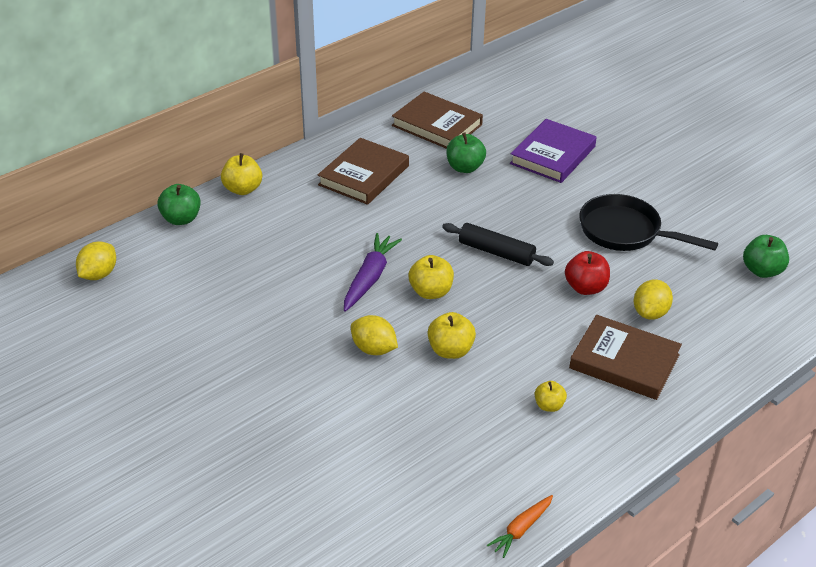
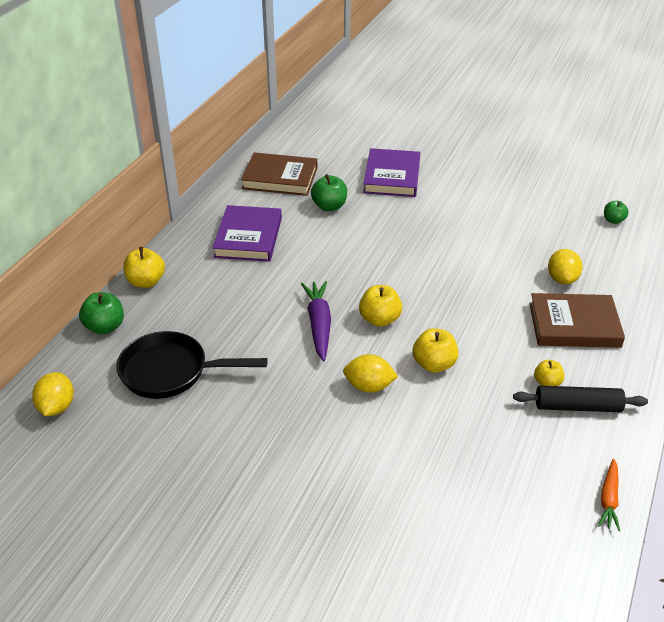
camera: 25 degrees left, 0 degrees up
brown book [318,138,409,205] -> purple book [212,205,282,262]
black rolling pin [442,223,554,266] -> black rolling pin moved to [513,386,648,412]
red apple [565,251,610,295] -> none
black pan [579,194,718,251] -> black pan moved to [117,331,268,399]
green apple [743,235,789,278] -> green apple [604,201,629,224], size x0.64

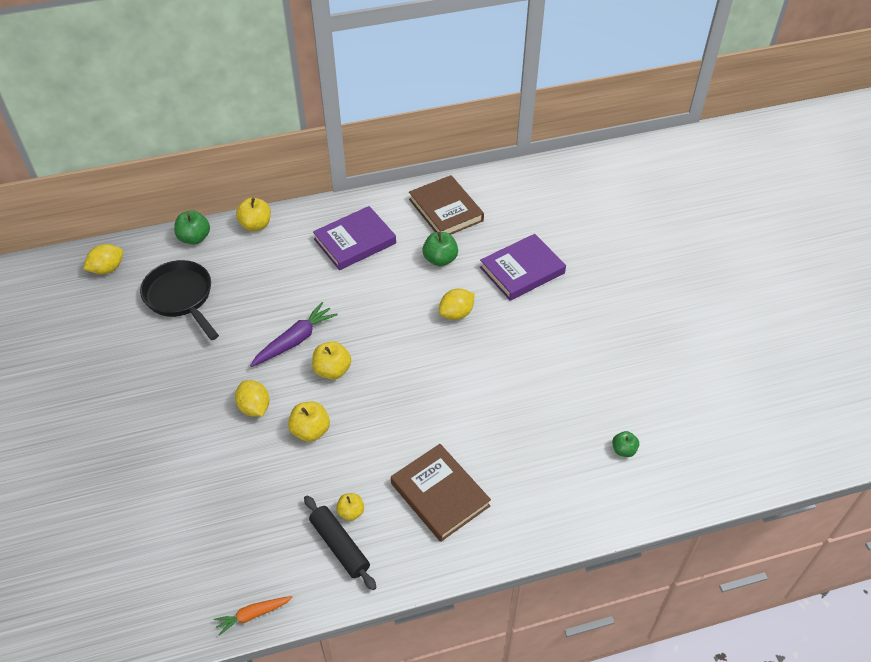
camera: 50 degrees right, 10 degrees up
yellow lemon [548,249,583,285] -> yellow lemon moved to [439,289,475,320]

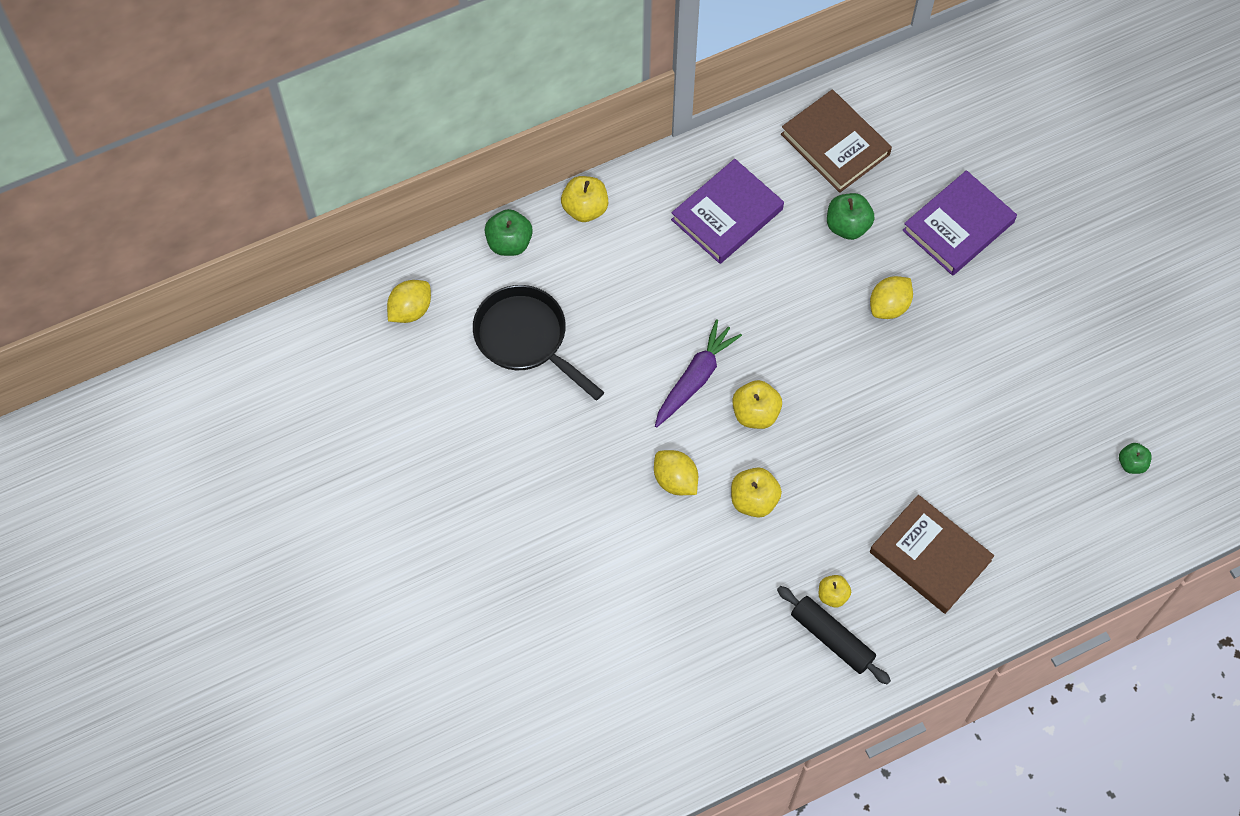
camera: 10 degrees left, 15 degrees up
orange carrot [214,596,293,636] -> none

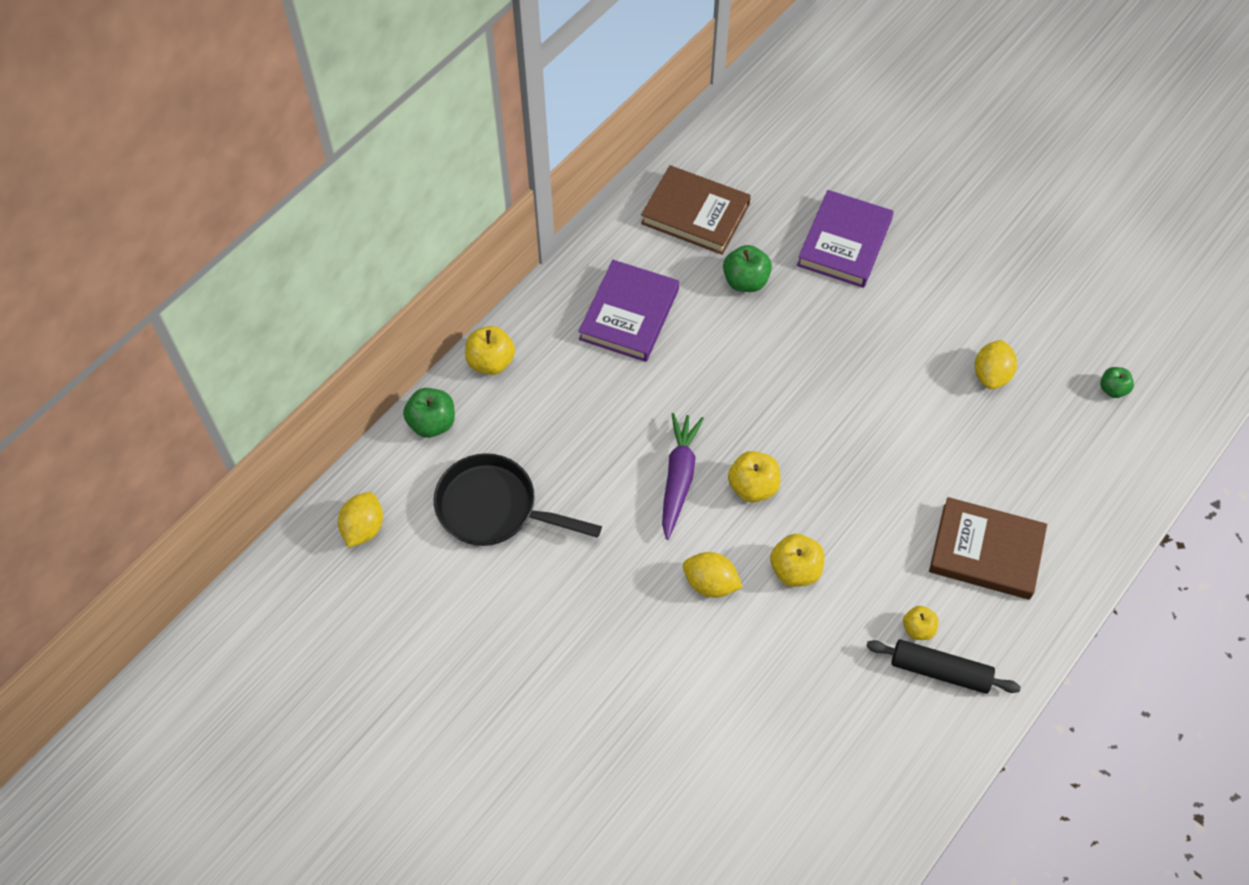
camera: 25 degrees left, 5 degrees down
yellow lemon [870,276,913,319] -> yellow lemon moved to [975,340,1017,389]

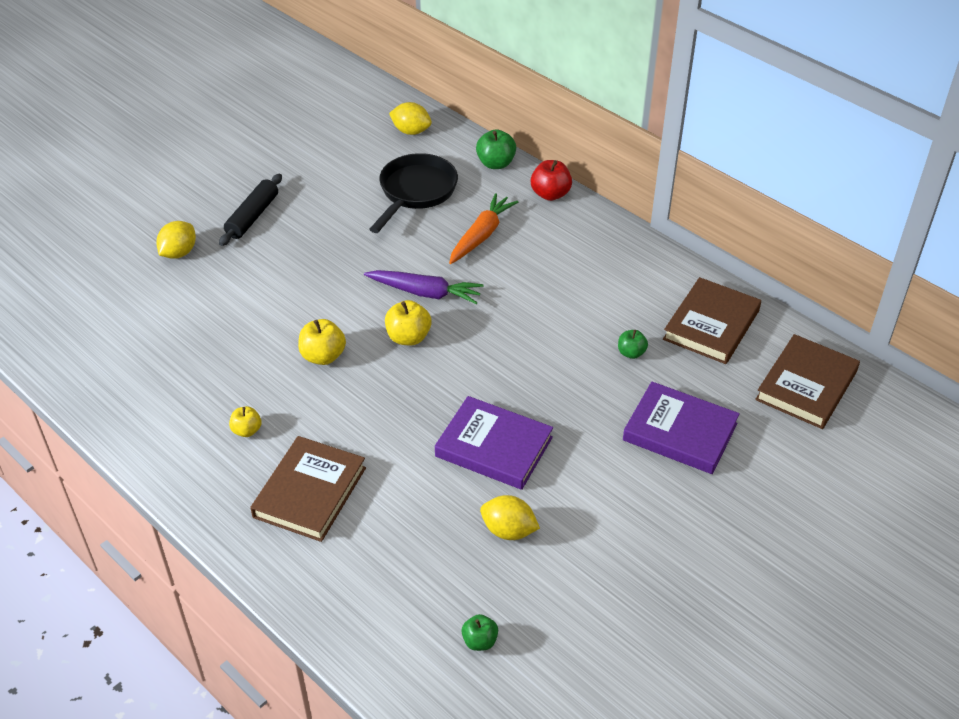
camera: 95 degrees right, 15 degrees down
yellow apple [465,326,515,375] -> red apple [531,160,572,201]
purple book [578,260,679,362] -> purple book moved to [435,396,553,490]
yellow lemon [683,552,743,598] -> yellow lemon moved to [156,221,196,259]
green apple [723,245,772,292] -> green apple [618,330,648,359], size x0.64
black rolling pin [866,639,1021,694] -> black rolling pin moved to [219,174,282,246]
none -> orange carrot [449,193,518,264]
none -> brown book [755,334,860,429]

